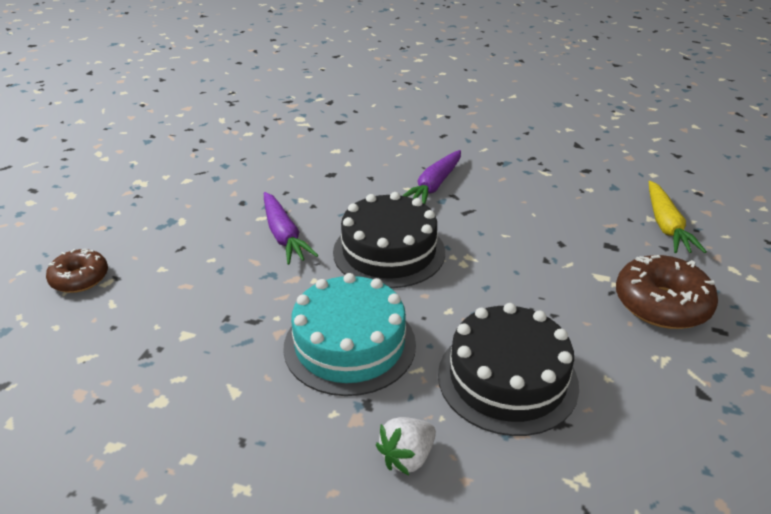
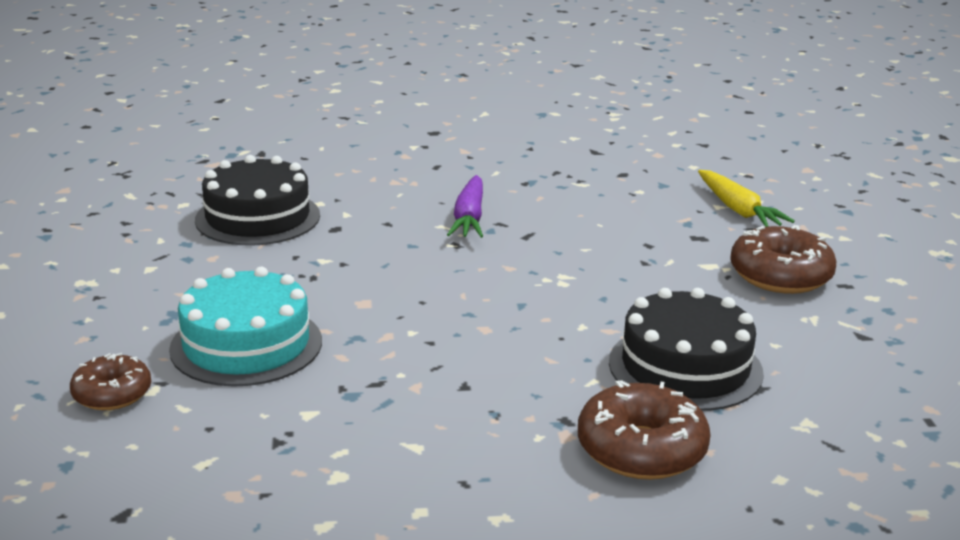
camera: 25 degrees left, 10 degrees down
purple carrot [264,192,319,265] -> none
turquoise cake [283,273,416,396] -> turquoise cake moved to [169,267,322,386]
black cake [333,192,445,288] -> black cake moved to [195,155,320,246]
white strawberry [376,417,436,475] -> brown donut [578,380,711,480]

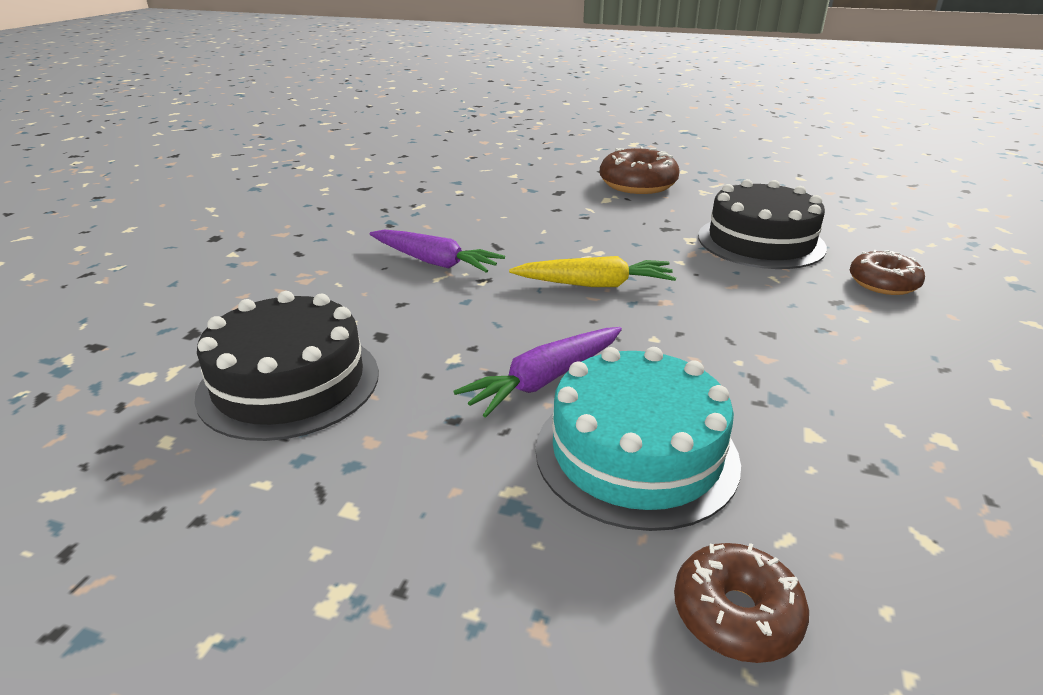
camera: 65 degrees left, 5 degrees up
brown donut [578,380,711,480] -> brown donut [850,250,925,295], size x0.63
yellow carrot [698,170,795,227] -> yellow carrot moved to [509,256,676,287]
none -> purple carrot [454,327,622,418]

